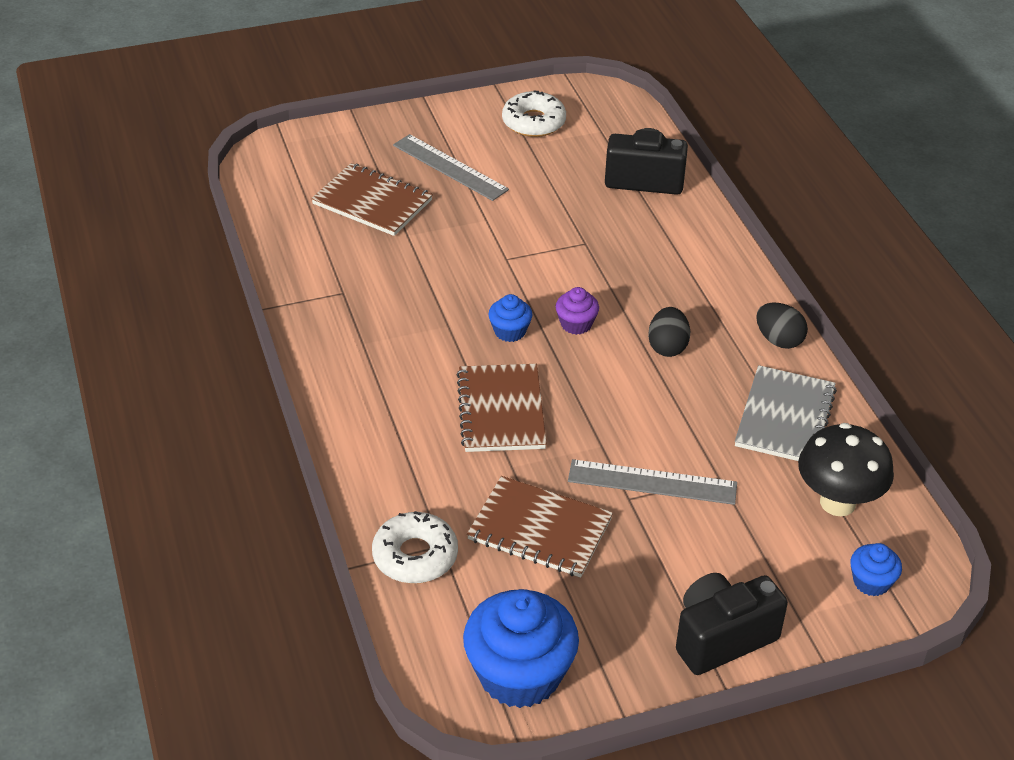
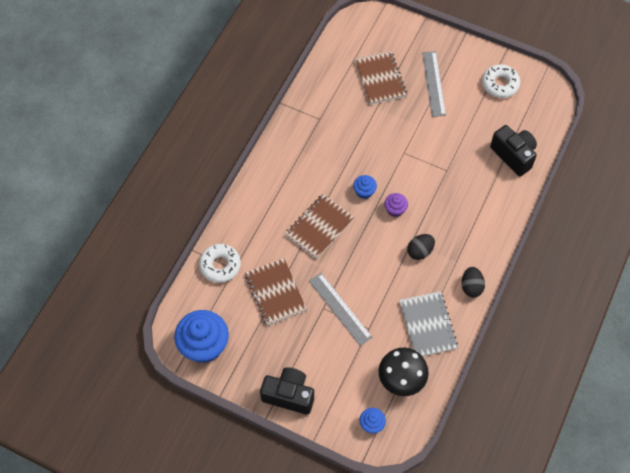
camera: 45 degrees right, 20 degrees up
grey notebook [735,365,837,461] -> grey notebook turned 75 degrees counterclockwise [399,291,458,356]

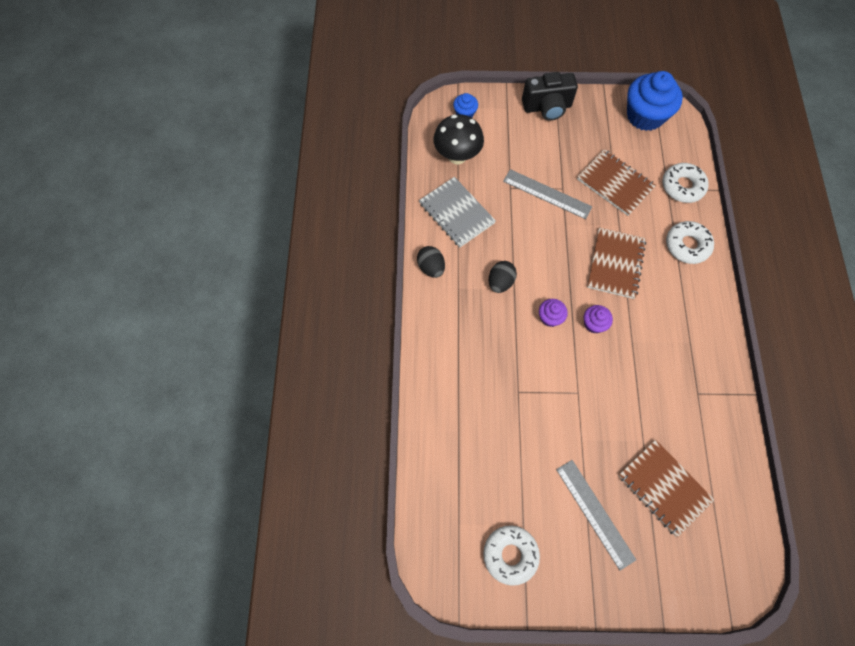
camera: 155 degrees right, 5 degrees up
blue cupcake [353,175,377,199] -> purple cupcake [584,305,613,333]
black camera [490,125,537,176] -> none
none -> white donut [666,221,714,264]

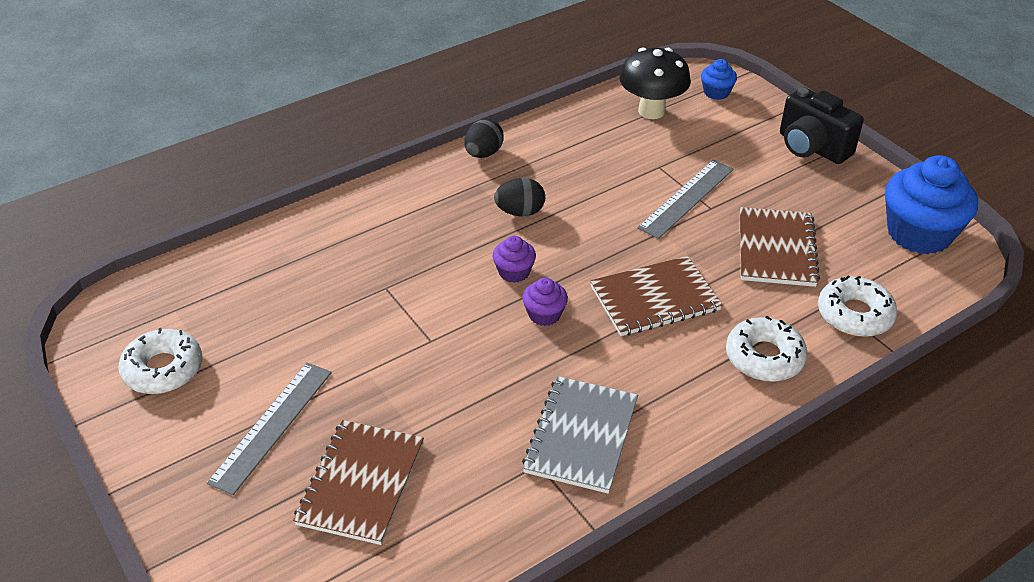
camera: 55 degrees right, 25 degrees down
grey notebook [419,177,496,247] -> grey notebook moved to [522,376,638,494]
grey ruler [503,169,592,219] -> grey ruler turned 45 degrees clockwise [637,160,734,239]

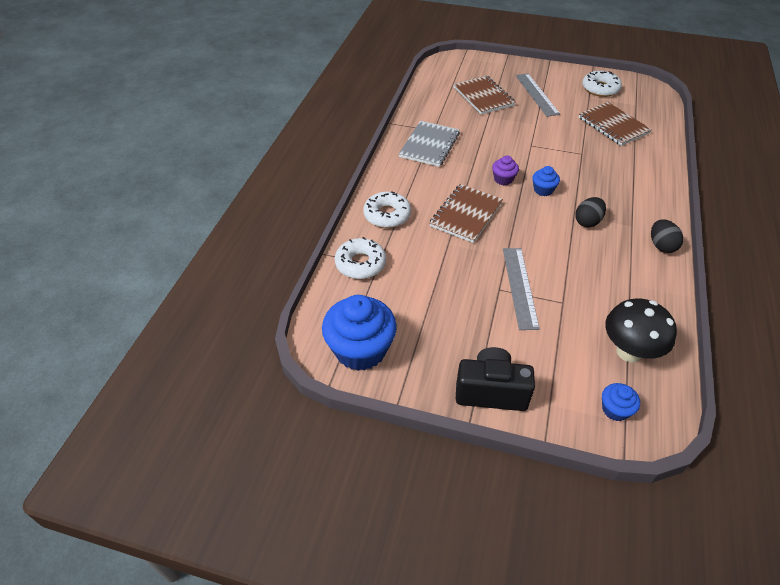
camera: 140 degrees right, 5 degrees up
purple cupcake [493,236,536,283] -> blue cupcake [532,166,560,196]
grey notebook [522,376,638,494] -> grey notebook turned 45 degrees clockwise [399,121,460,167]
brown notebook [739,207,820,287] -> brown notebook moved to [579,102,652,146]

